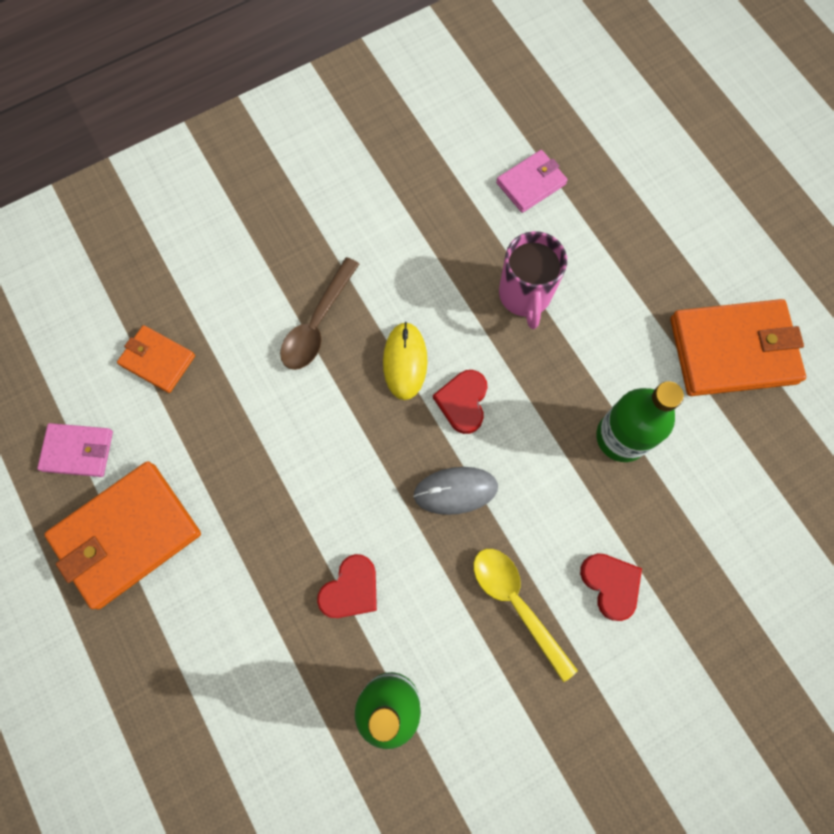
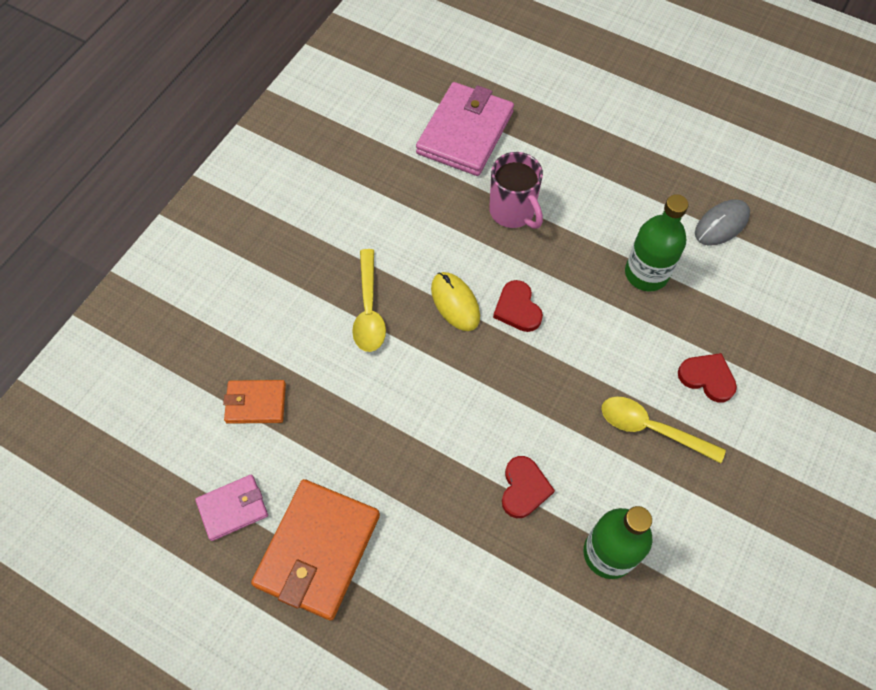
camera: 30 degrees left, 10 degrees down
brown spoon [280,257,359,370] -> yellow spoon [352,249,386,352]
grey mouse [413,467,498,515] -> grey mouse moved to [695,199,750,246]
pink wallet [496,150,568,213] -> pink wallet [416,82,514,176], size x1.86
orange wallet [670,299,806,396] -> none

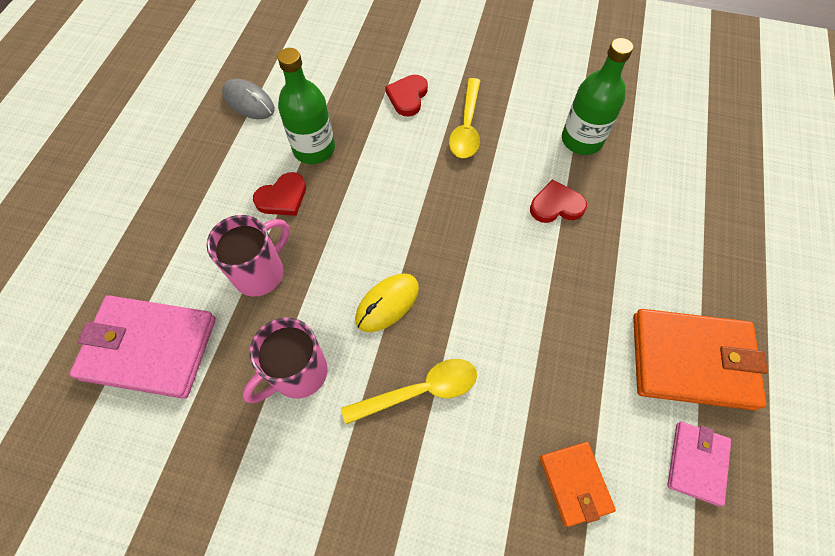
camera: 105 degrees left, 0 degrees up
pink wallet [195,475,268,541] -> pink wallet turned 60 degrees clockwise [667,422,731,506]
red heart [493,280,543,332] -> red heart moved to [253,172,306,216]
none -> pink mug [243,318,328,403]

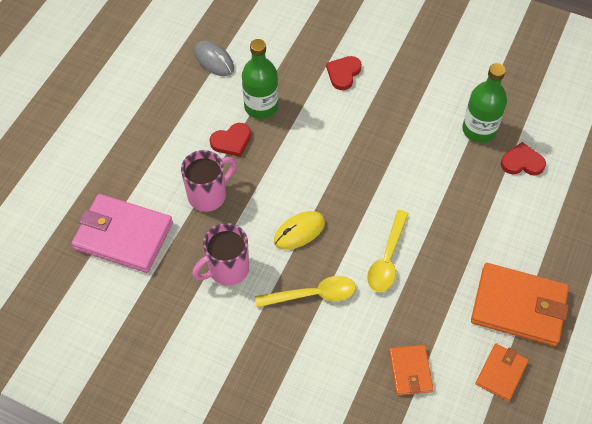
camera: 10 degrees right, 5 degrees down
yellow spoon [449,78,480,158] -> yellow spoon moved to [367,210,409,292]
red heart [530,179,587,223] -> red heart moved to [501,142,546,175]
pink wallet [667,422,731,506] -> orange wallet [475,343,529,401]

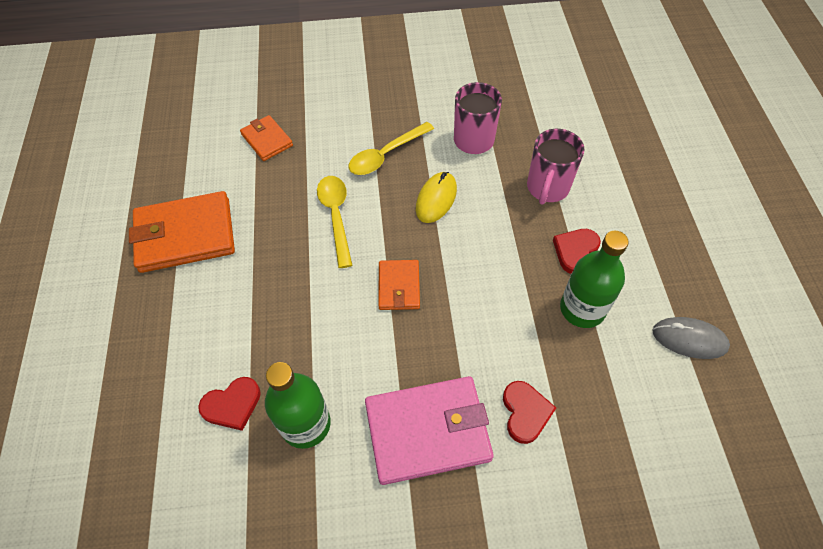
camera: 150 degrees right, 0 degrees up
pink wallet [72,194,173,273] -> pink wallet moved to [365,376,494,485]
orange wallet [475,343,529,401] -> orange wallet moved to [378,260,420,310]

